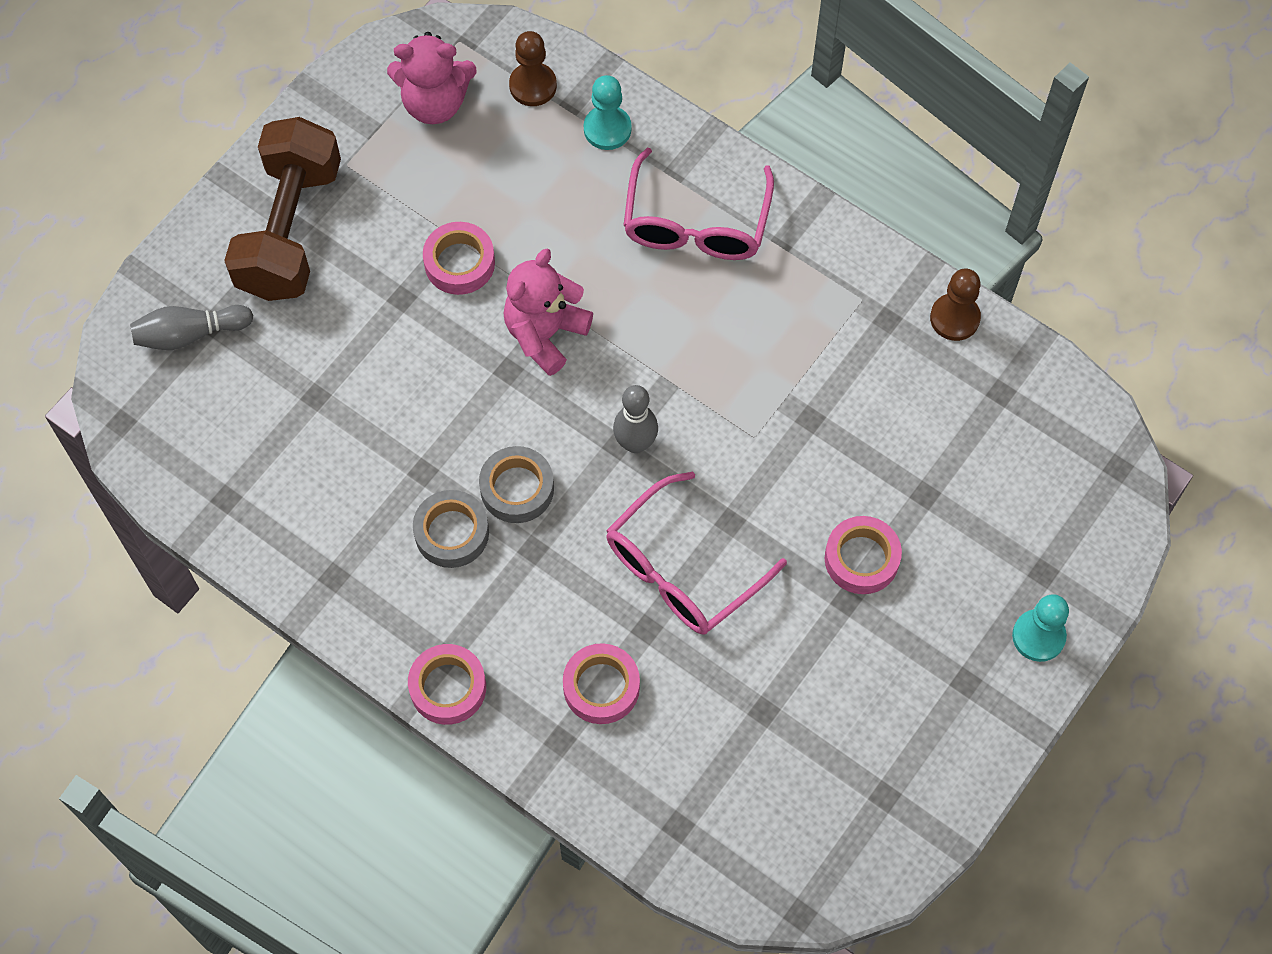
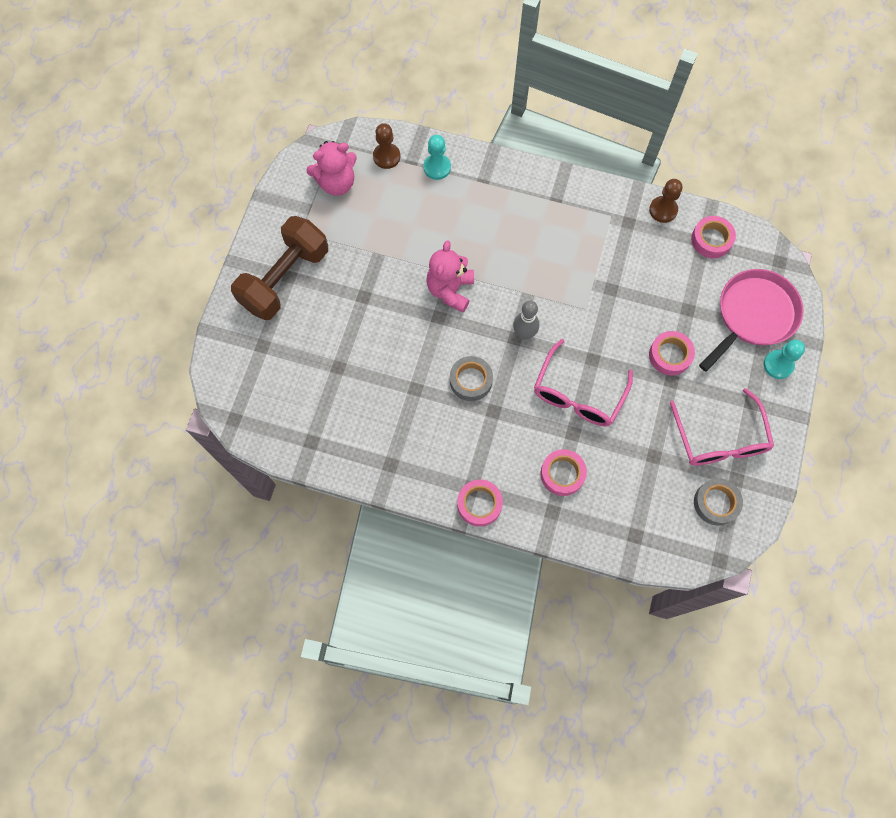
camera: 20 degrees left, 5 degrees up
grey bowling pin [130,305,253,350] -> none
brown dumbbell [224,117,341,301] -> brown dumbbell turned 45 degrees clockwise [231,216,328,320]
grey tape [413,490,489,568] -> grey tape moved to [694,478,743,526]
pink tape [423,222,495,295] -> pink tape moved to [691,216,736,258]
pink glasses [624,147,774,260] -> pink glasses moved to [670,388,774,466]
none -> pink pan [699,269,804,372]

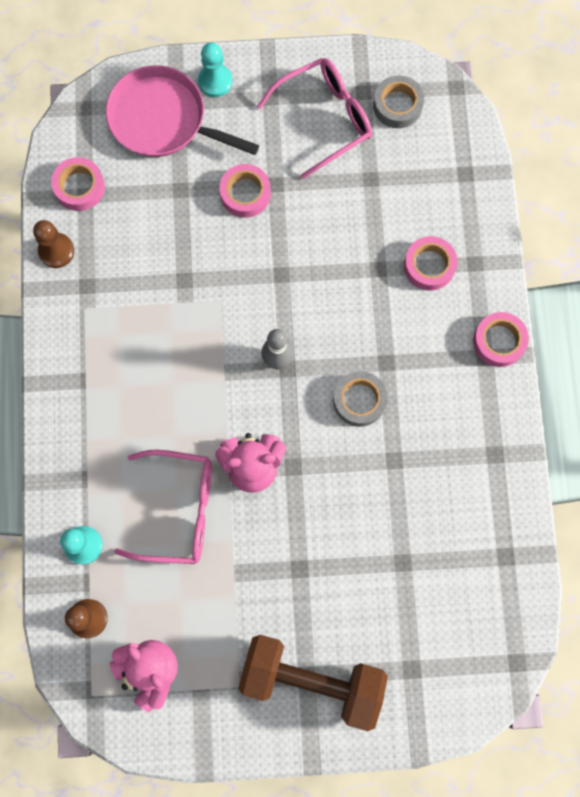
camera: 110 degrees left, 5 degrees up
pink glasses [534,339,633,426] -> pink glasses moved to [114,449,212,564]

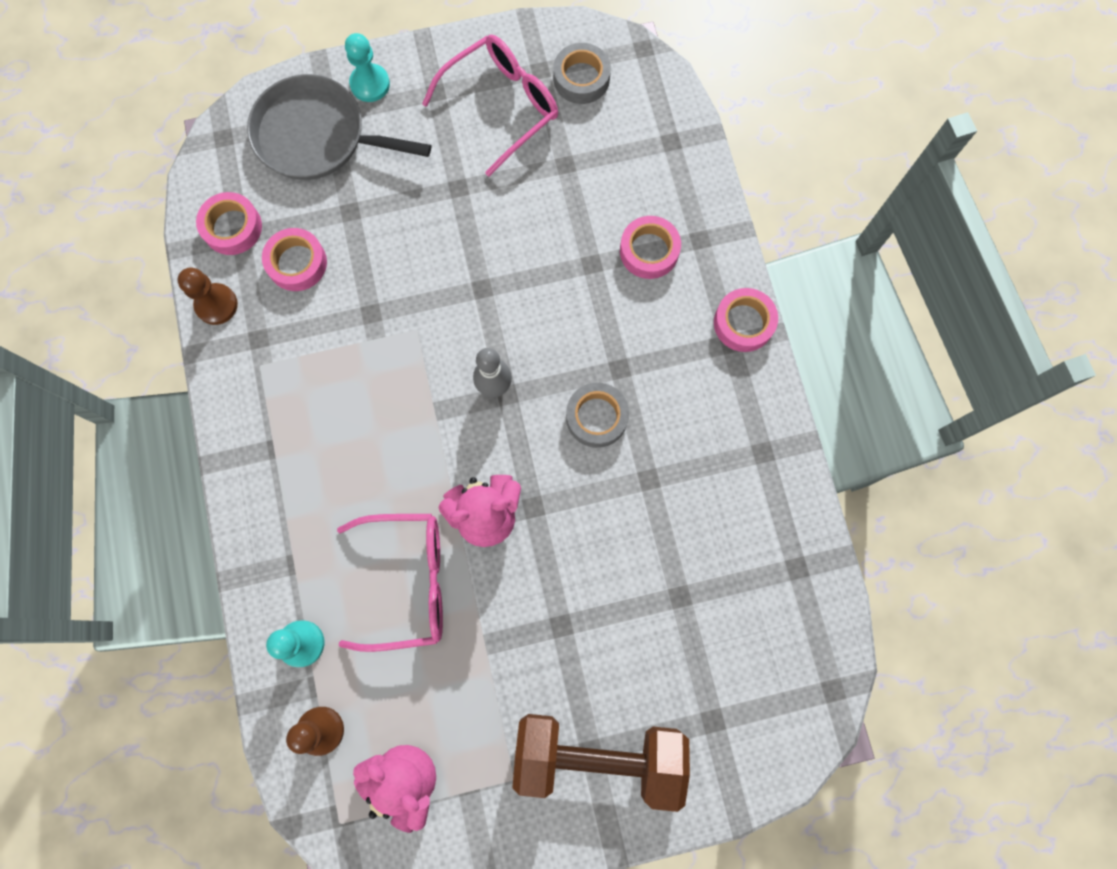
camera: 10 degrees left, 0 degrees up
pink pan [106,65,259,157] -> grey pan [247,74,431,180]
pink tape [219,164,271,218] -> pink tape moved to [262,228,327,291]

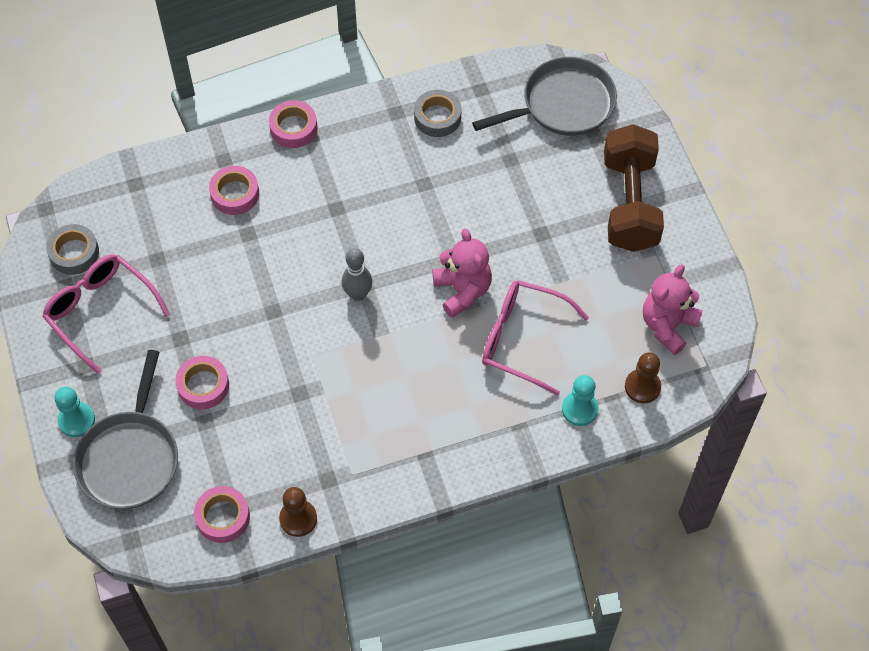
camera: 95 degrees left, 15 degrees down
pink tape [262,228,327,291] -> pink tape moved to [175,356,229,409]
pink glasses [337,514,443,652] -> pink glasses turned 60 degrees counterclockwise [482,280,589,396]
grey tape [566,383,629,448] -> grey tape moved to [414,90,462,137]
none -> grey pan [472,57,617,136]

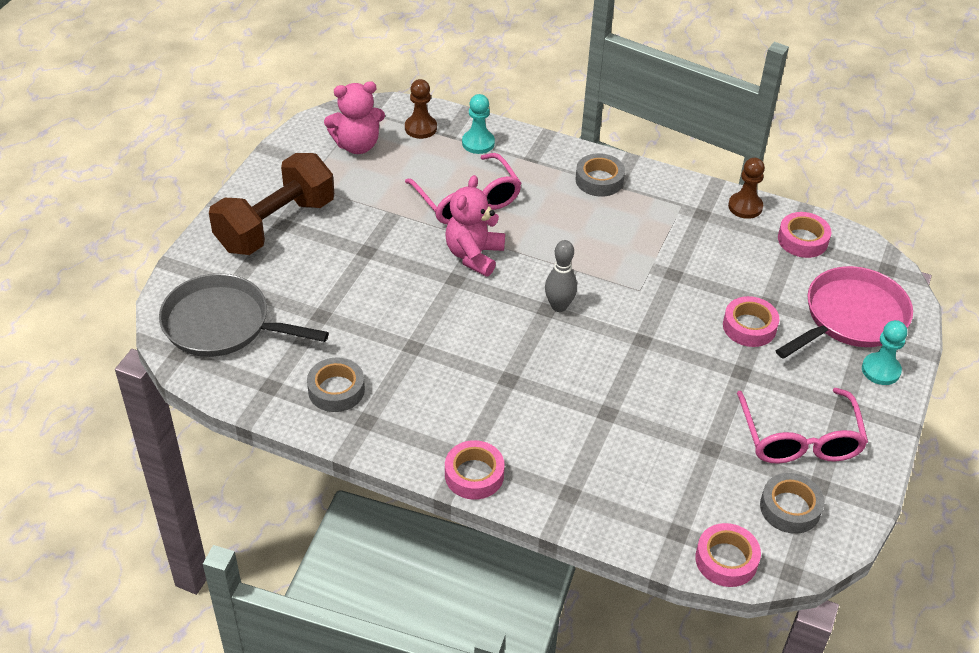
camera: 140 degrees left, 15 degrees down
grey pan [73,350,178,509] -> pink pan [776,266,913,359]
pink tape [209,166,259,215] -> pink tape moved to [695,523,761,587]
none -> grey tape [575,153,625,197]

